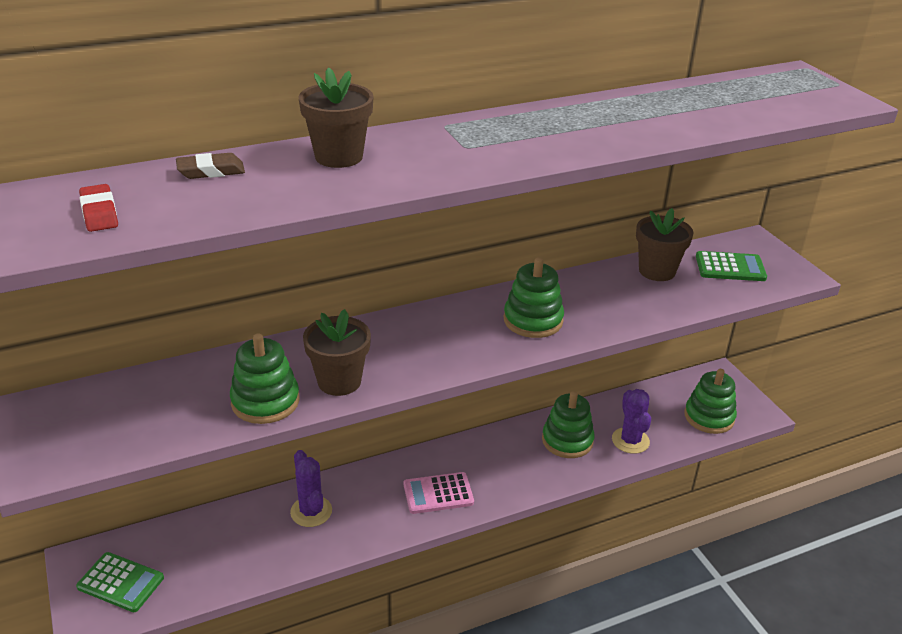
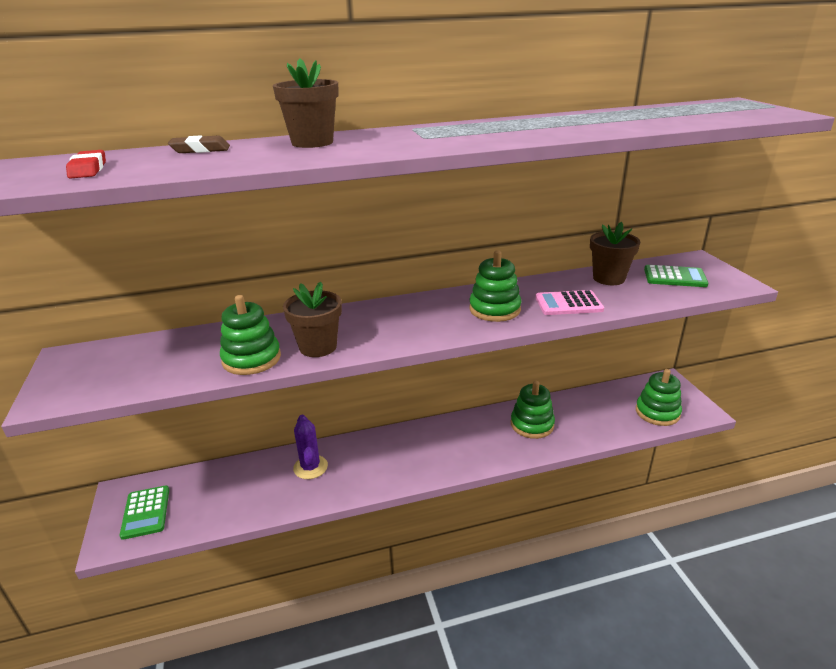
camera: 10 degrees right, 5 degrees down
green calculator [76,552,164,612] -> green calculator turned 45 degrees clockwise [120,486,169,540]
pink calculator [404,472,474,514] -> pink calculator moved to [535,290,604,315]
purple cactus [612,389,651,454] -> none

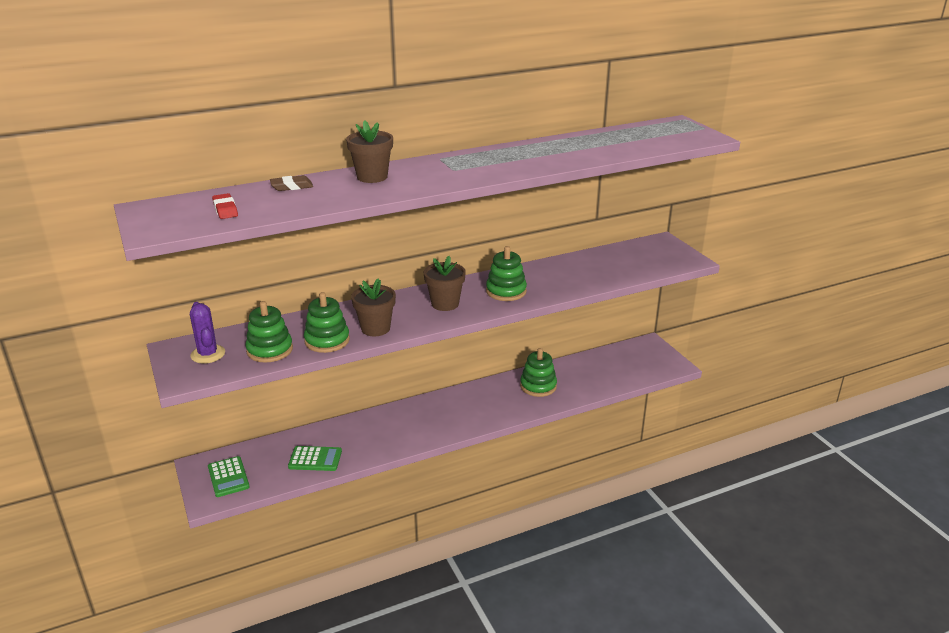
camera: 10 degrees left, 0 degrees up
purple cactus [293,415,328,479] -> purple cactus moved to [190,302,225,364]
pink calculator [535,290,604,315] -> none
brown flower pot [590,222,640,285] -> brown flower pot moved to [424,256,466,311]
green stacking toy [636,369,682,426] -> green stacking toy moved to [245,301,293,363]
green calculator [644,265,708,287] -> green calculator moved to [288,446,342,471]

